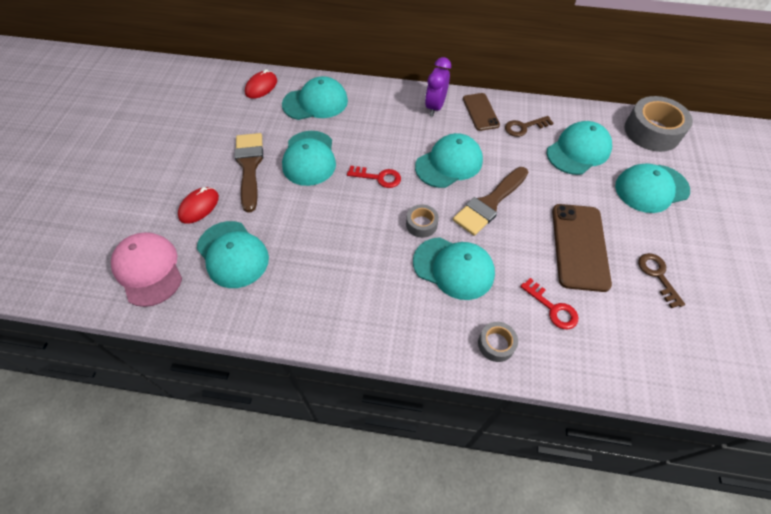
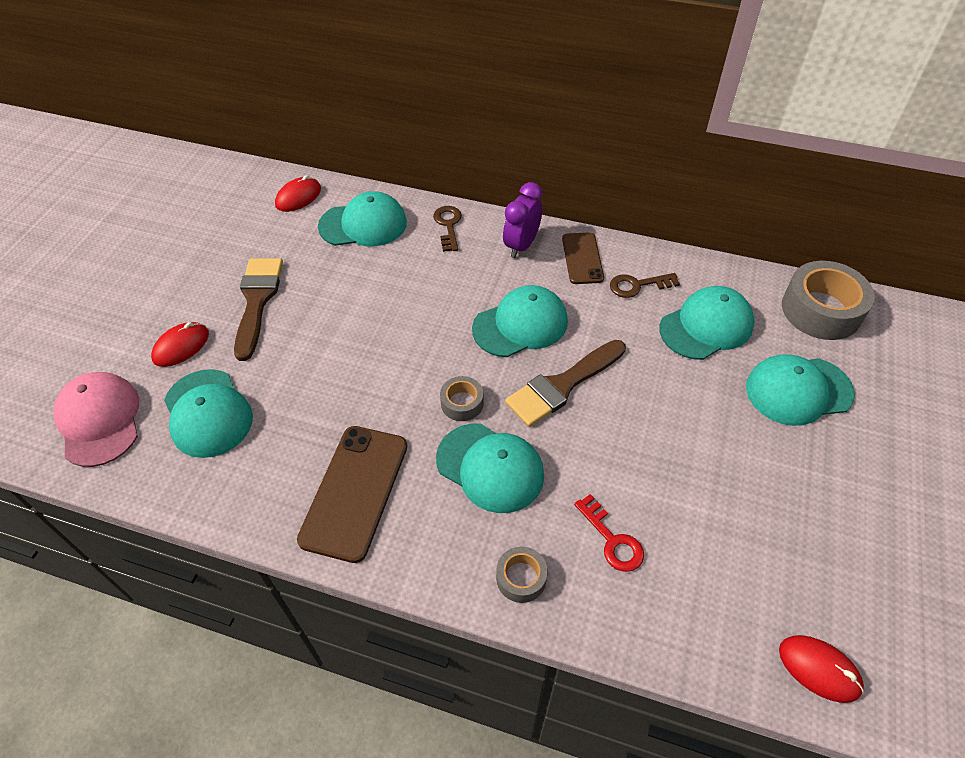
camera: 10 degrees right, 5 degrees down
turquoise cap [282,131,336,186] -> none
red key [347,166,401,188] -> none
brown phone [552,204,612,292] -> brown phone moved to [297,426,407,563]
brown key [638,253,685,308] -> brown key moved to [433,206,462,252]
none -> red mouse [779,635,864,703]

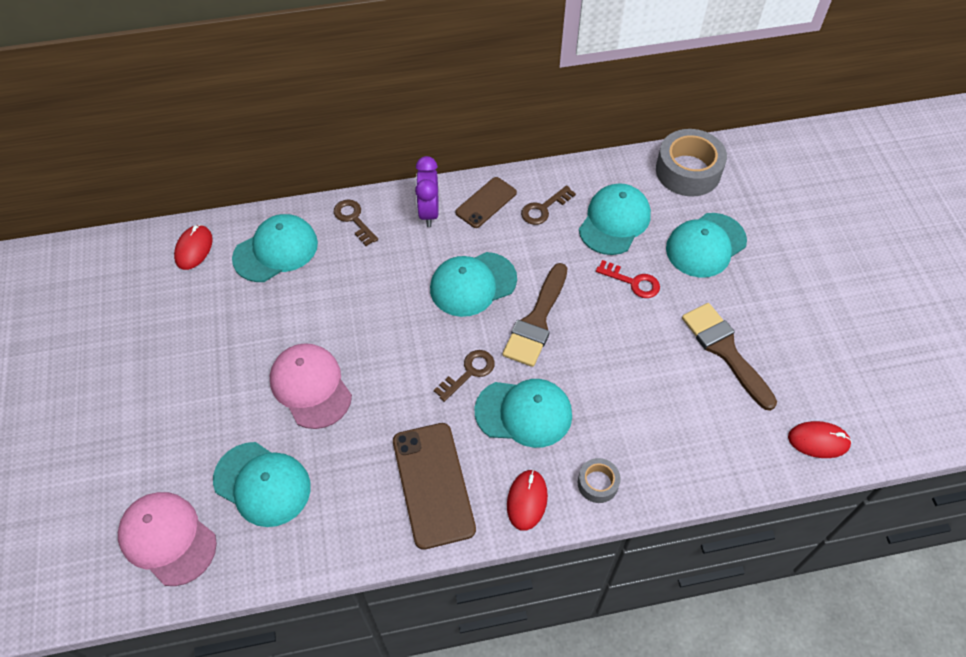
camera: 30 degrees left, 5 degrees up
red mouse [151,322,209,367] -> red mouse moved to [507,470,548,531]
brown brush [234,258,283,361] -> brown brush moved to [682,303,777,411]
grey tape [440,376,484,421] -> brown key [434,350,495,402]
turquoise cap [472,285,568,357] -> turquoise cap turned 150 degrees counterclockwise [430,252,517,317]
brown phone [562,232,604,284] -> brown phone turned 75 degrees clockwise [455,177,517,228]
red key [574,494,644,572] -> red key moved to [596,260,660,298]
none -> pink cap [270,343,352,429]

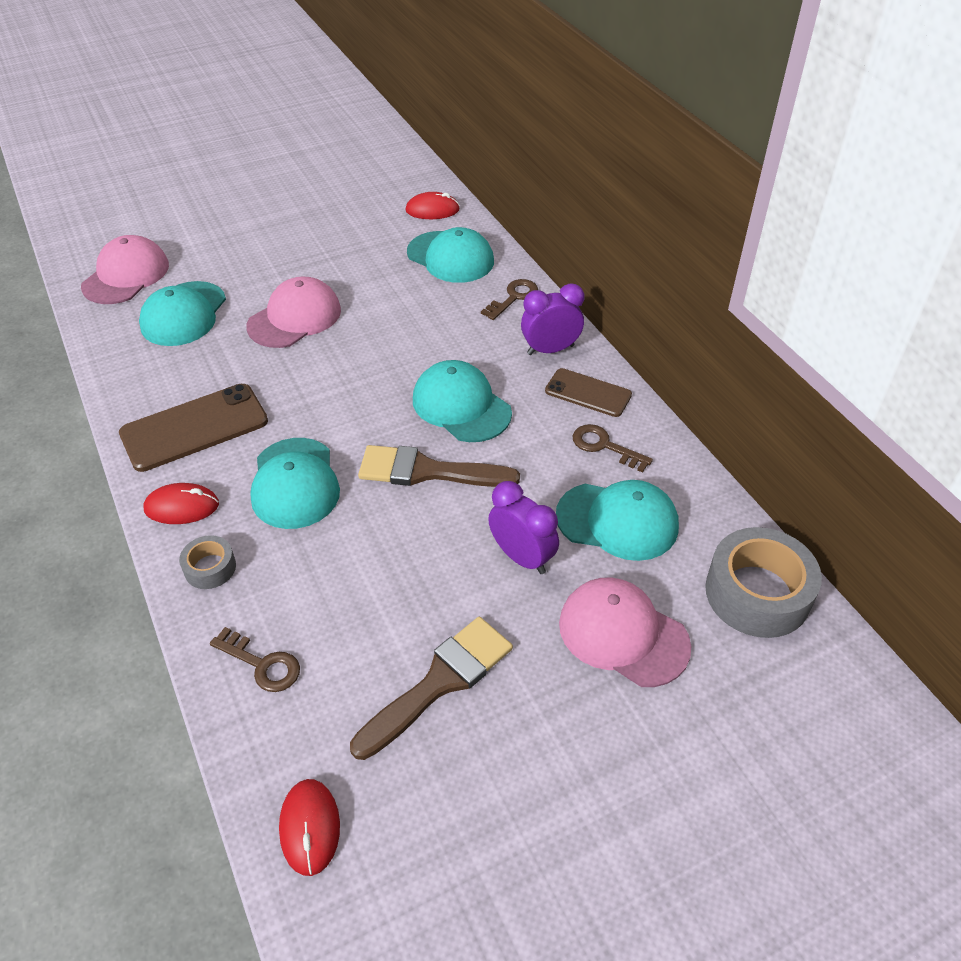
camera: 75 degrees right, 10 degrees down
brown key [434,350,495,402] -> brown key moved to [210,627,300,692]
red key [596,260,660,298] -> purple clock [488,481,559,574]
turquoise cap [666,213,747,278] -> pink cap [559,577,691,687]

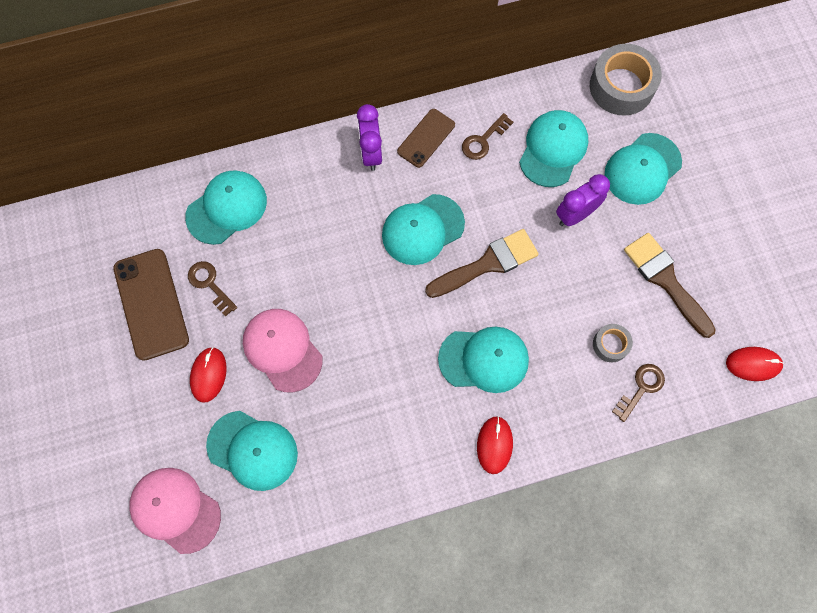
camera: 80 degrees left, 25 degrees up
brown phone [119,384,268,472] -> brown phone moved to [113,249,189,361]
grey tape [179,535,236,589] -> grey tape moved to [593,324,633,362]
brown brush [358,445,520,487] -> brown brush turned 135 degrees counterclockwise [425,229,539,298]
red mouse [405,192,460,219] -> red mouse moved to [190,347,227,403]
brown key [481,279,538,320] -> brown key moved to [188,261,237,317]
pink cap [559,577,691,687] -> turquoise cap [605,133,682,205]

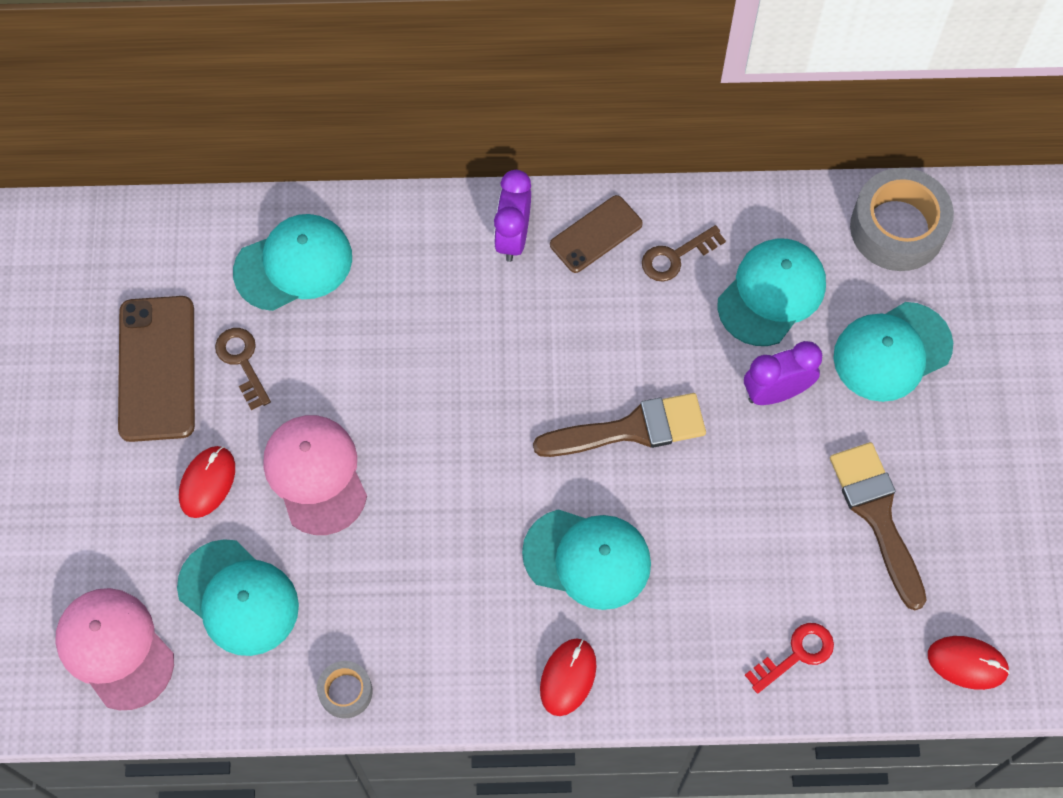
camera: 15 degrees right, 5 degrees down
turquoise cap [382,194,465,265] -> none
grey tape [593,324,633,362] -> grey tape moved to [317,661,373,718]
brown key [612,364,665,422] -> red key [745,623,834,694]

